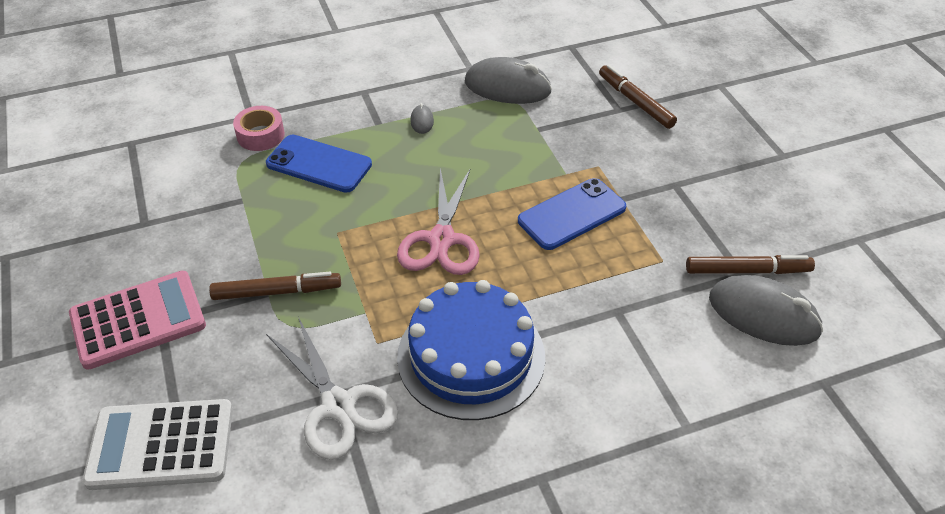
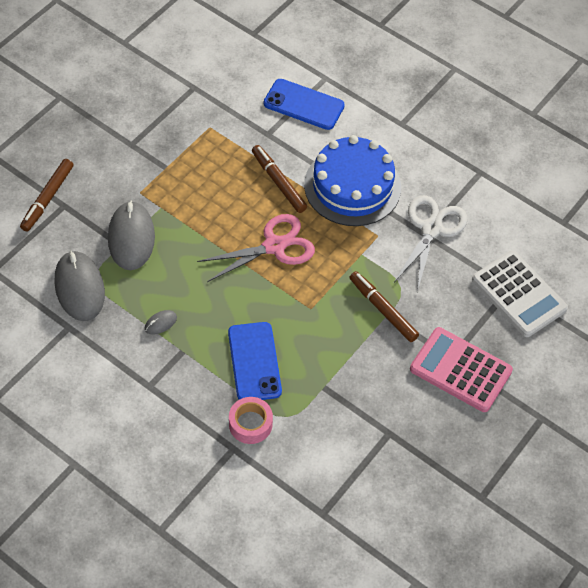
camera: 125 degrees left, 10 degrees up
blue phone [518,178,626,250] -> blue phone moved to [264,79,345,130]
brown marker [686,255,815,274] -> brown marker moved to [252,145,307,213]
grey mouse [709,275,823,346] -> grey mouse moved to [108,201,155,270]

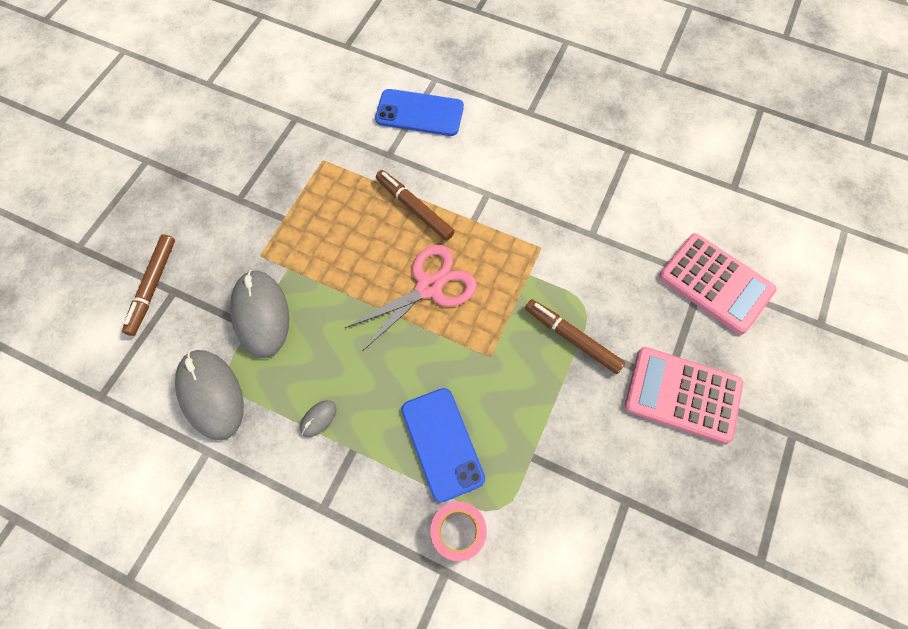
camera: 10 degrees left, 10 degrees up
blue cake [304,135,401,226] -> none
white scissors [394,195,467,292] -> none
white calculator [472,251,568,337] -> pink calculator [659,233,777,334]

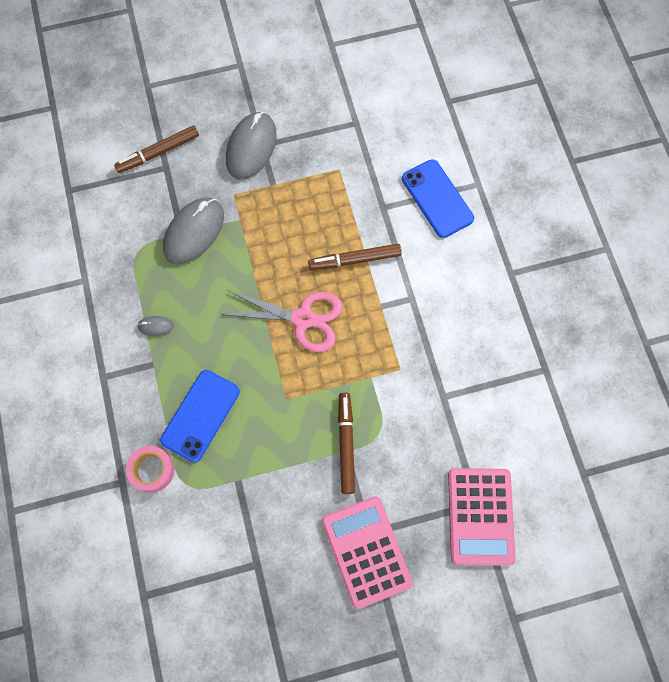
camera: 50 degrees right, 5 degrees up
grey mouse [175,350,244,440] -> grey mouse moved to [226,112,277,180]
brown marker [376,170,455,241] -> brown marker turned 105 degrees counterclockwise [308,244,402,270]

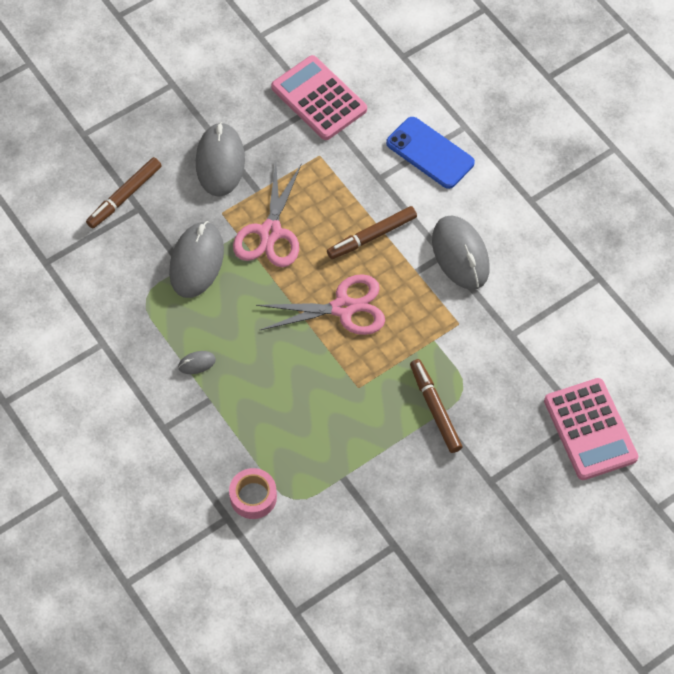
camera: 20 degrees left, 10 degrees down
blue phone [160,370,240,463] -> none
pink calculator [322,496,413,609] -> pink calculator moved to [271,55,367,140]
none -> pink scissors [233,163,302,267]
none -> grey mouse [432,216,490,290]

